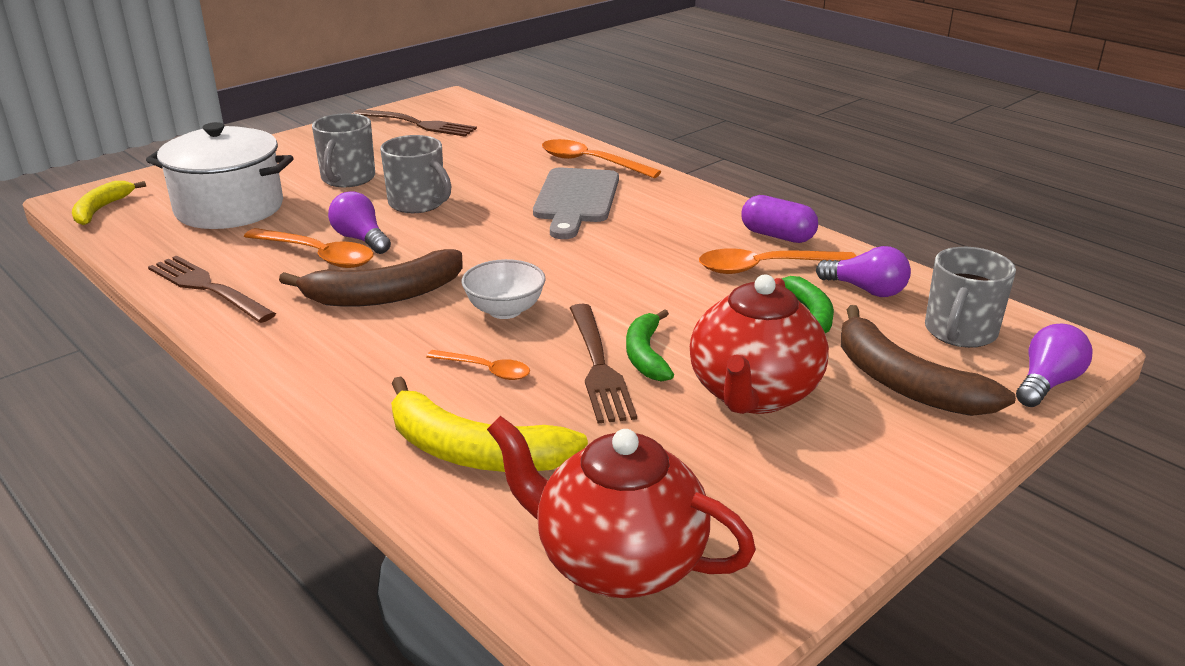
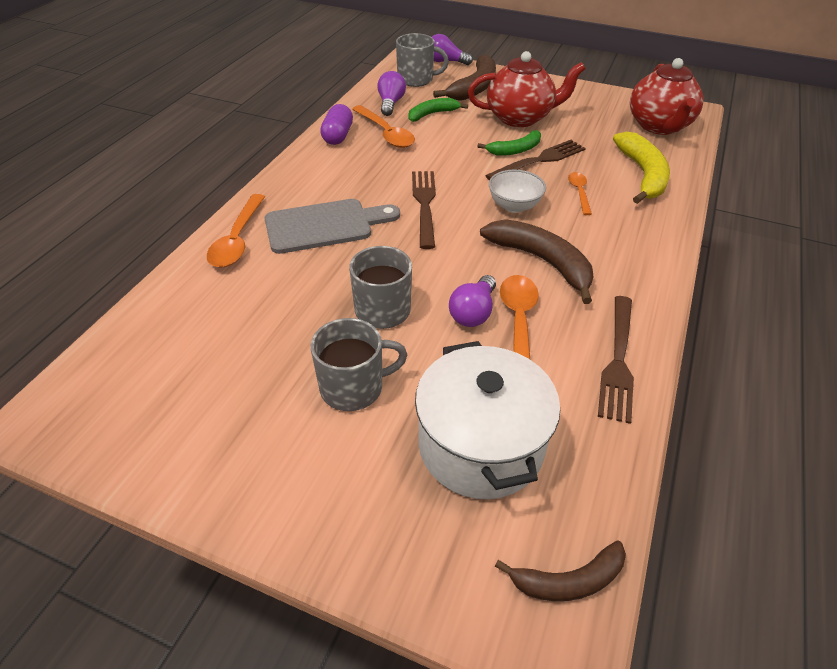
camera: 115 degrees left, 15 degrees up
yellow banana [72,181,146,225] -> brown banana [495,540,626,601]
brown fork [353,109,477,137] -> brown fork moved to [412,171,436,249]

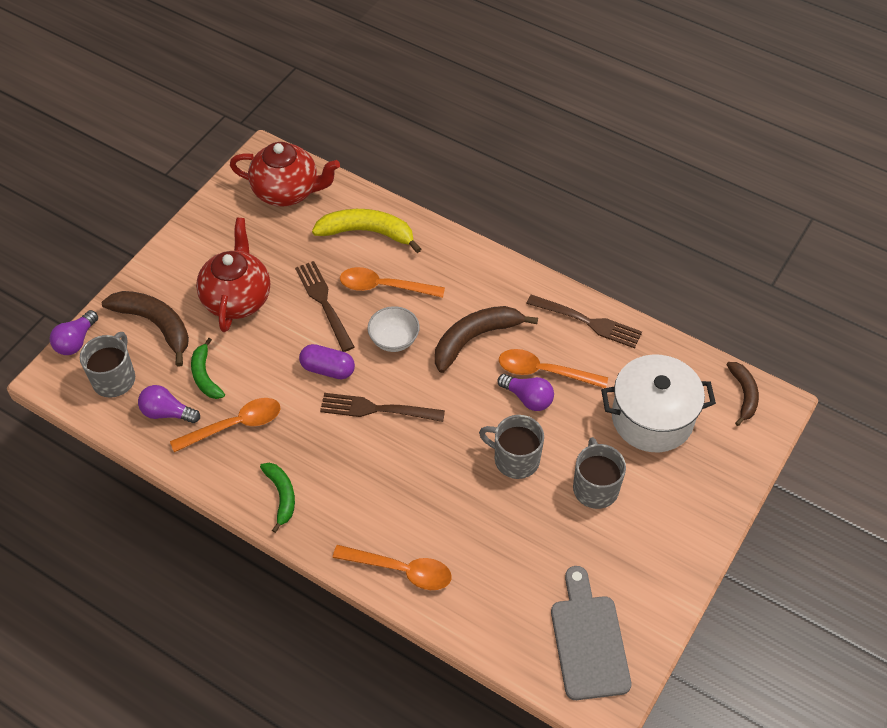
camera: 80 degrees left, 10 degrees up
grey cutting board [264,199,400,254] -> grey cutting board moved to [551,566,631,700]
purple capsule [320,104,353,145] -> purple capsule moved to [299,344,355,379]
green banana [477,130,541,156] -> green banana moved to [260,463,295,533]
orange spoon [568,172,592,215] -> orange spoon [340,267,445,298], size x1.68

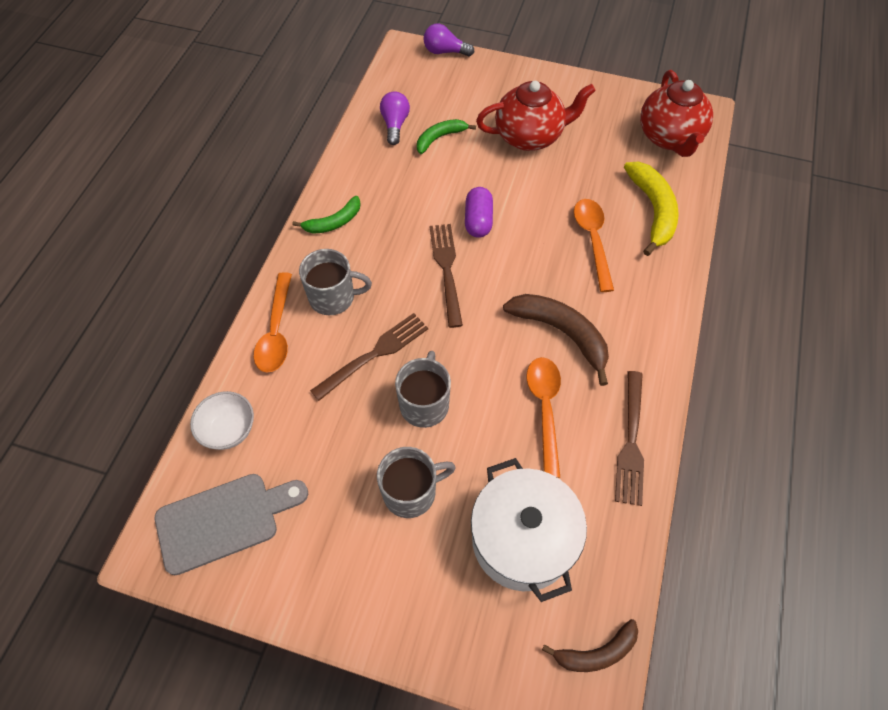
camera: 75 degrees right, 5 degrees up
grey mug [80,332,135,398] -> grey mug moved to [299,249,372,315]
brown banana [102,291,189,367] -> none
orange spoon [170,398,281,452] -> none
brown fork [295,261,355,352] -> brown fork moved to [310,313,428,401]
white bowl [368,306,420,352] -> white bowl moved to [190,391,254,450]
purple light bulb [497,374,554,411] -> none

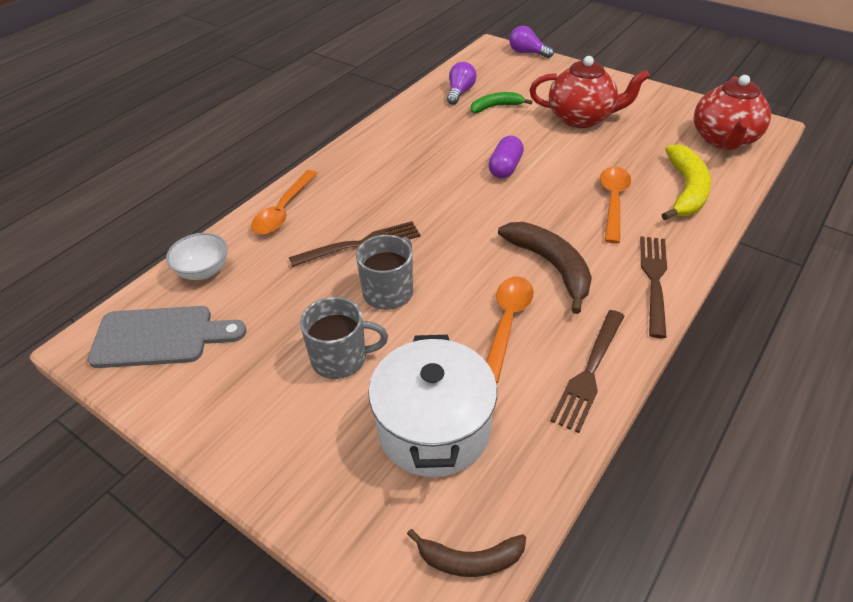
camera: 20 degrees right, 15 degrees down
green banana [293,196,361,234] -> none
grey mug [299,249,372,315] -> none
brown fork [429,224,463,328] -> brown fork moved to [640,236,667,338]

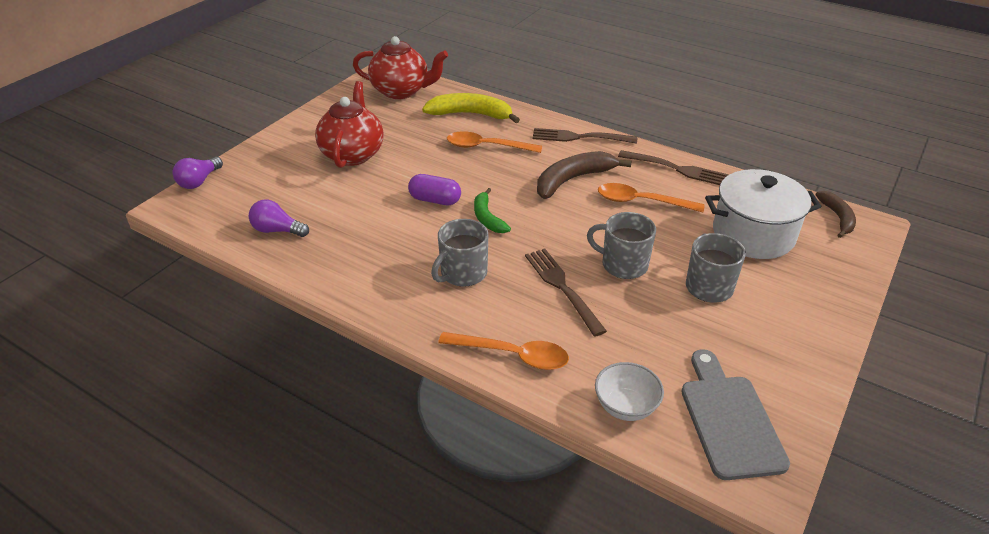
camera: 95 degrees left, 5 degrees down
green banana [471,92,532,113] -> green banana moved to [474,188,511,233]
none -> grey mug [431,219,488,287]

